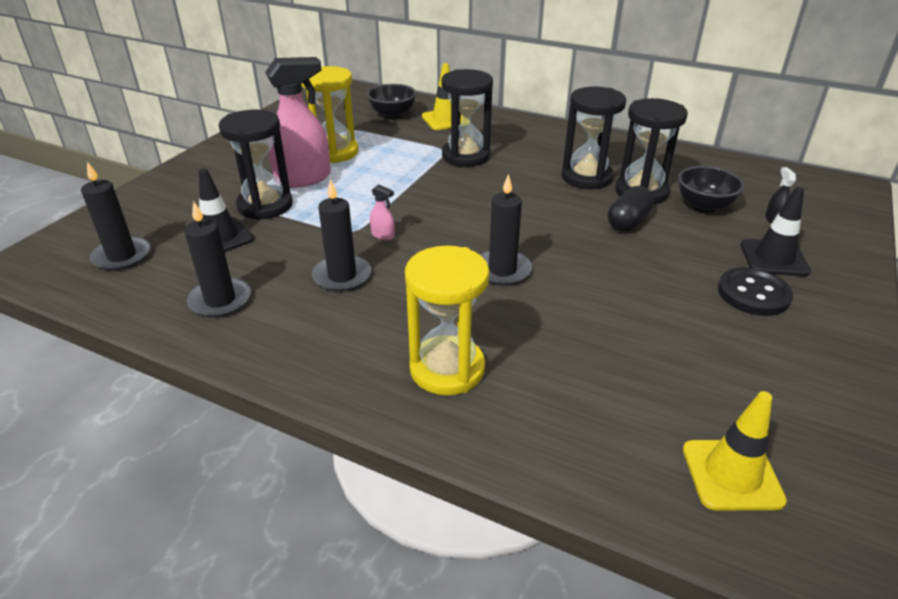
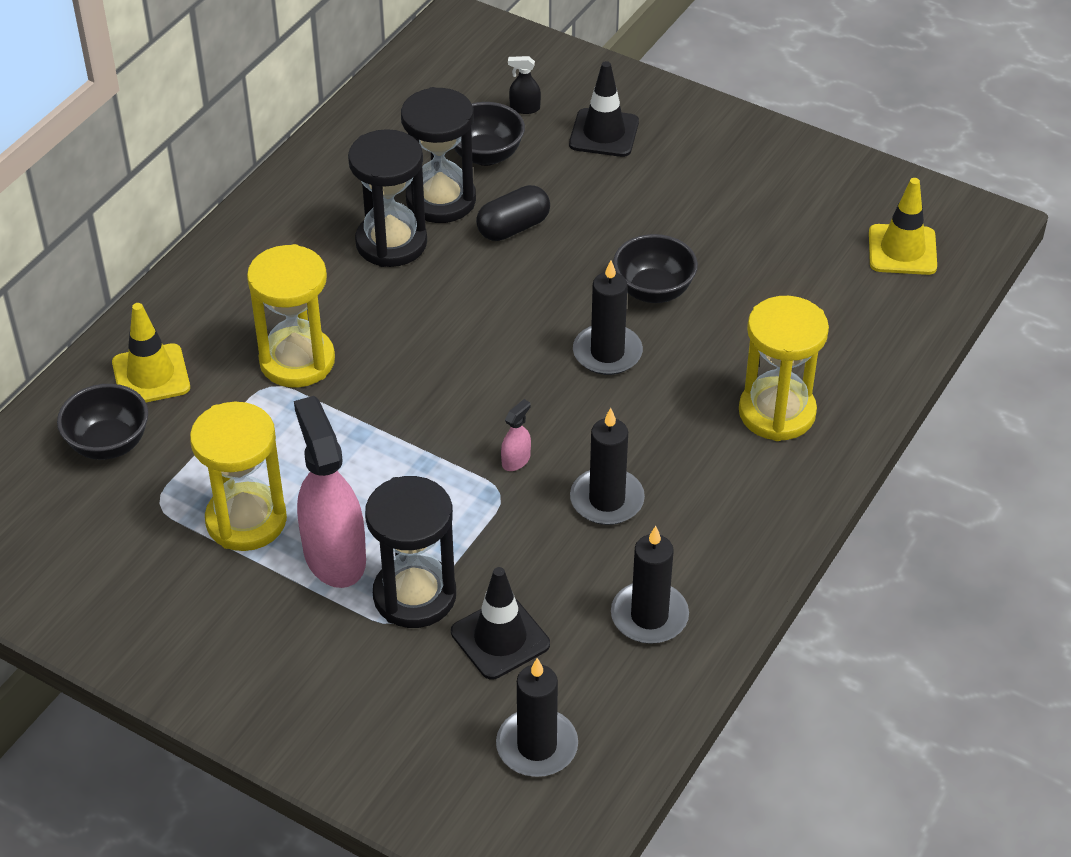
camera: 85 degrees left, 10 degrees up
black hourglass [441,69,493,167] -> yellow hourglass [247,244,335,388]
black capsule [608,186,654,232] -> black capsule turned 75 degrees counterclockwise [476,185,550,241]
black button [718,267,793,316] -> none
none -> black bowl [613,234,698,303]

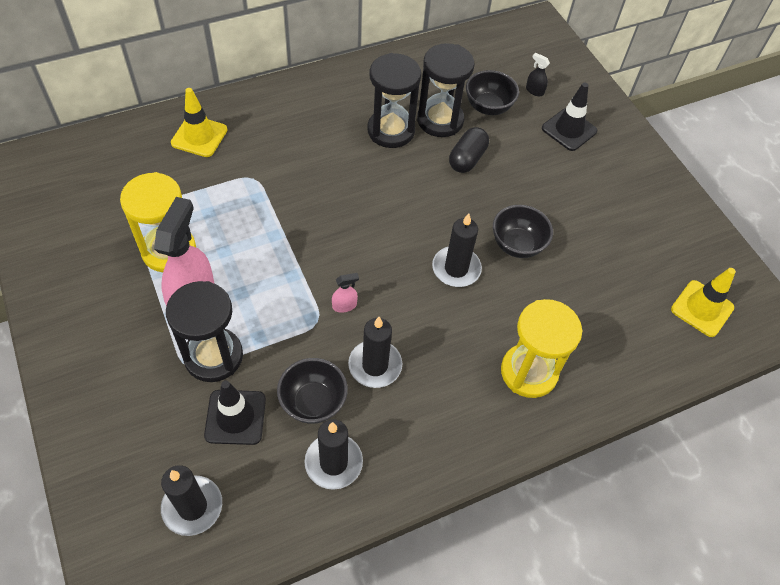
camera: 30 degrees right, 10 degrees up
black bowl [57,384,148,460] -> black bowl moved to [277,358,348,424]
yellow hourglass [247,244,335,388] -> none
black capsule [476,185,550,241] -> black capsule turned 60 degrees counterclockwise [449,127,489,173]

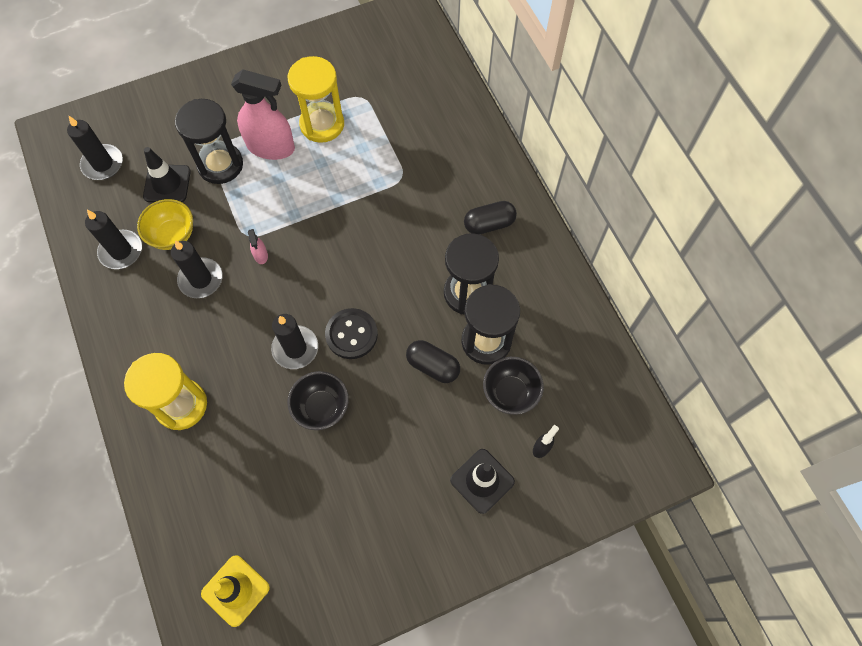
camera: 95 degrees right, 10 degrees up
yellow traffic cone [171,88,227,157] -> none
black bowl [277,358,348,424] -> yellow bowl [137,199,193,250]
none -> black button [325,308,378,359]
none -> black capsule [464,201,517,234]

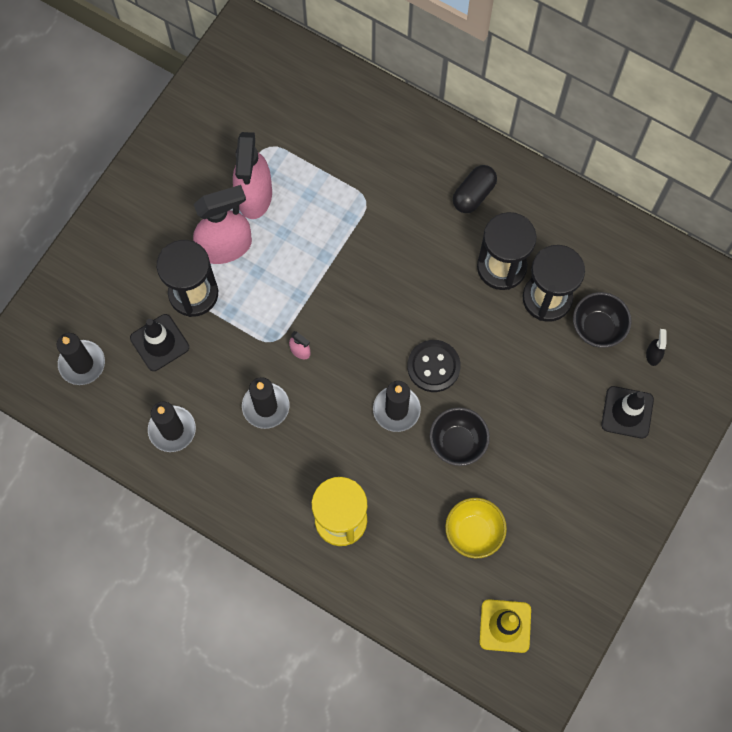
camera: 35 degrees left, 5 degrees up
yellow bowl [137,199,193,250] -> yellow bowl moved to [445,498,507,558]
yellow hourglass [288,56,344,143] -> pink spray bottle [233,132,272,219]
black capsule [406,340,460,383] -> none

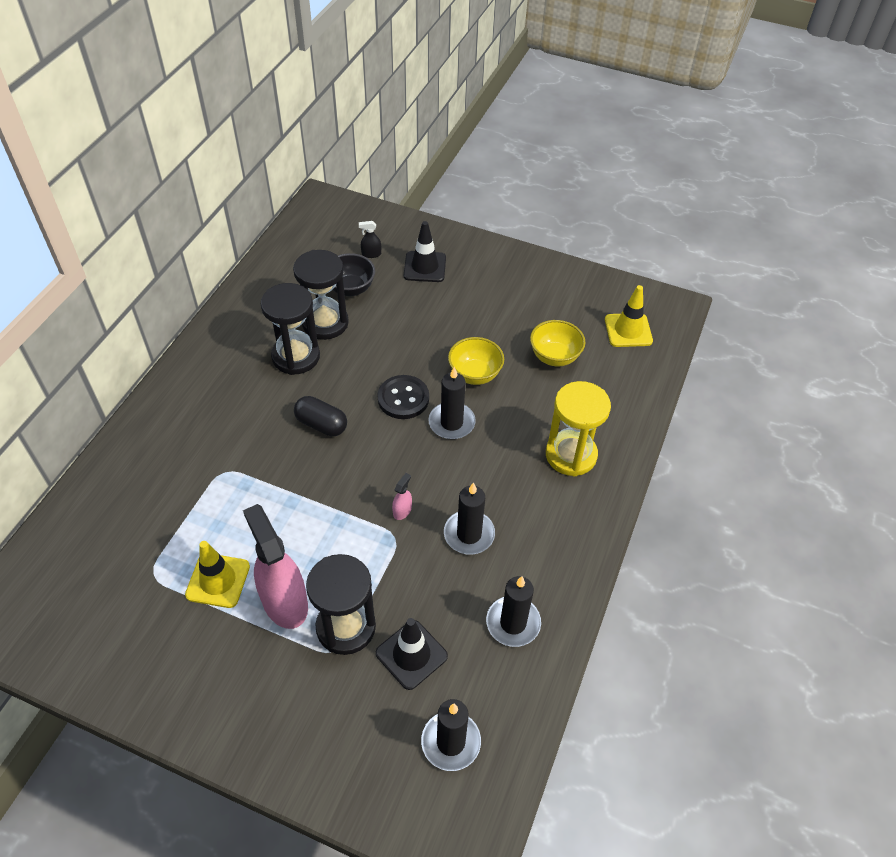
camera: 100 degrees left, 20 degrees down
pink spray bottle [233,132,272,219] -> yellow traffic cone [185,541,250,608]
black bowl [430,407,490,466] -> yellow bowl [448,337,504,385]
black capsule [453,165,497,213] -> black capsule moved to [294,396,347,436]

